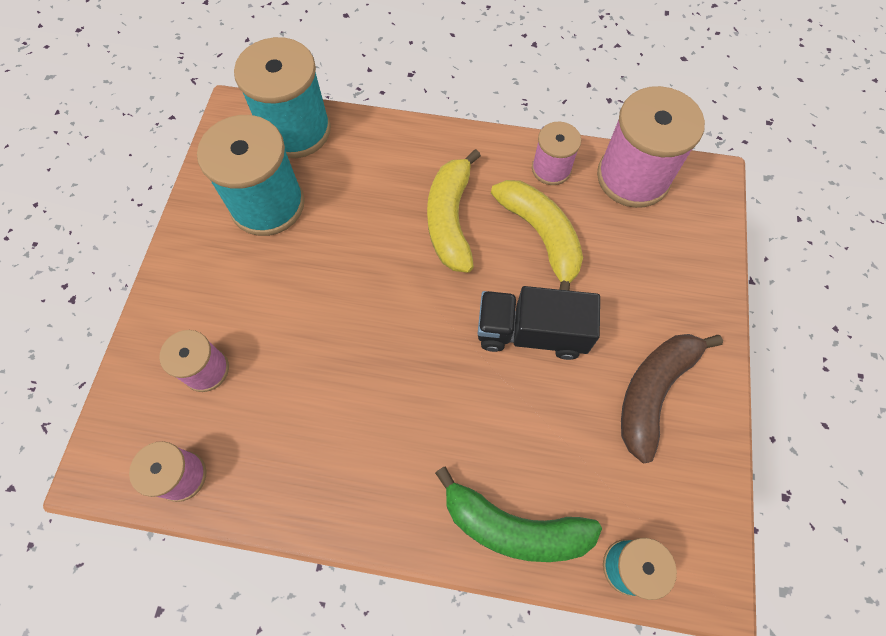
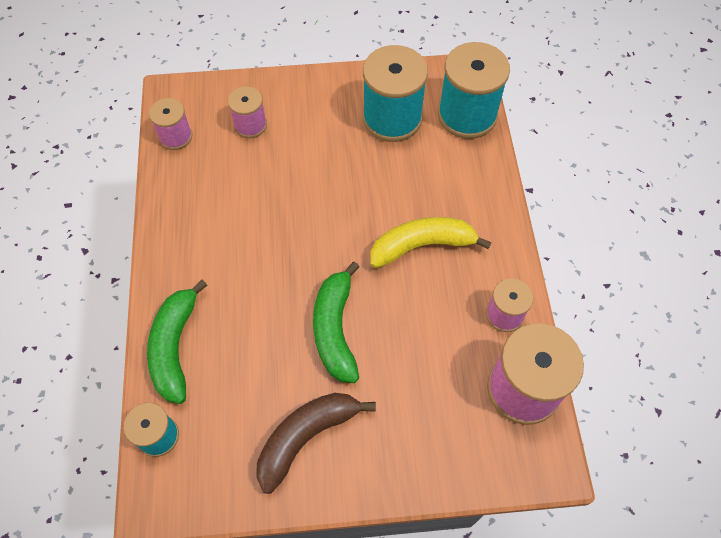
camera: 75 degrees right, 5 degrees down
black truck [478,286,600,360] -> green banana [313,262,359,383]
yellow banana [491,180,583,291] -> none
brown banana [621,334,723,464] -> brown banana turned 60 degrees counterclockwise [257,393,376,494]

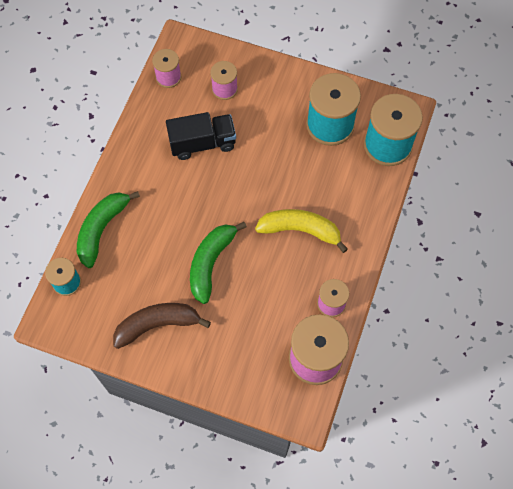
camera: 25 degrees right, 5 degrees up
none -> black truck [166,112,236,160]

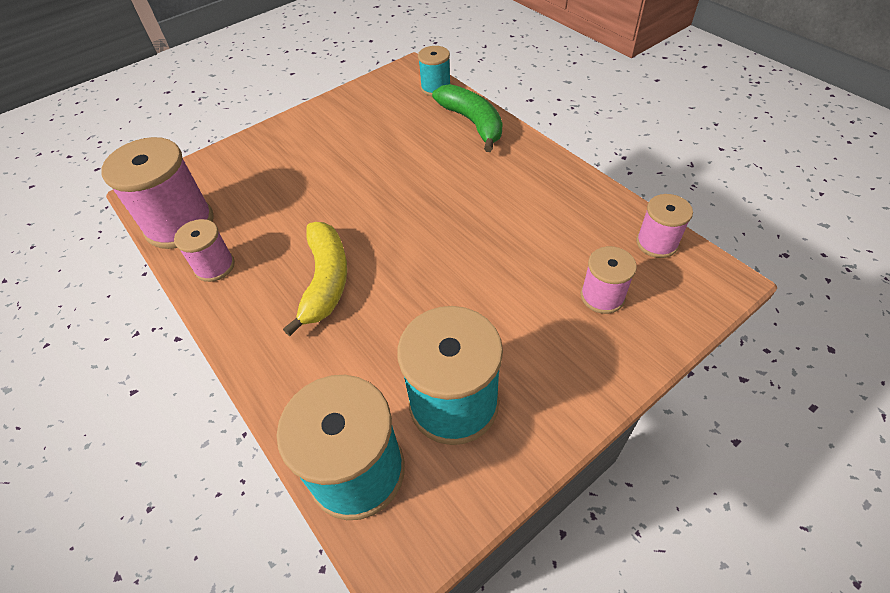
camera: 125 degrees right, 15 degrees down
brown banana [113,303,211,349] -> none
black truck [166,112,236,160] -> none
green banana [190,222,247,304] -> none
yellow banana [255,209,348,253] -> yellow banana turned 45 degrees counterclockwise [283,222,347,336]

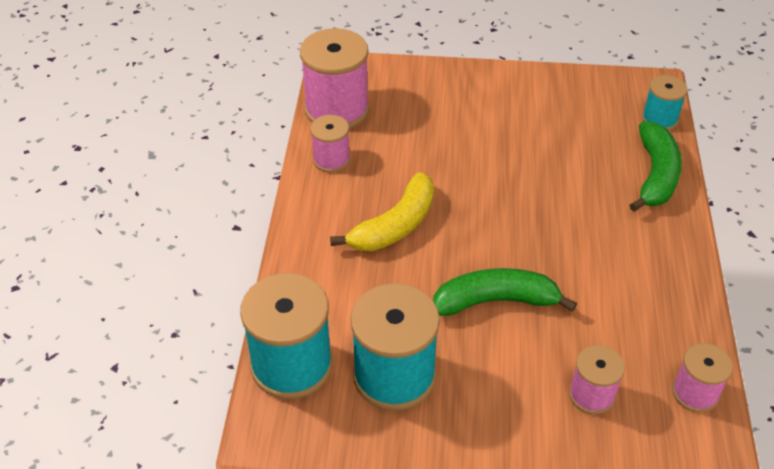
camera: 40 degrees right, 5 degrees down
none -> green banana [433,268,577,316]

